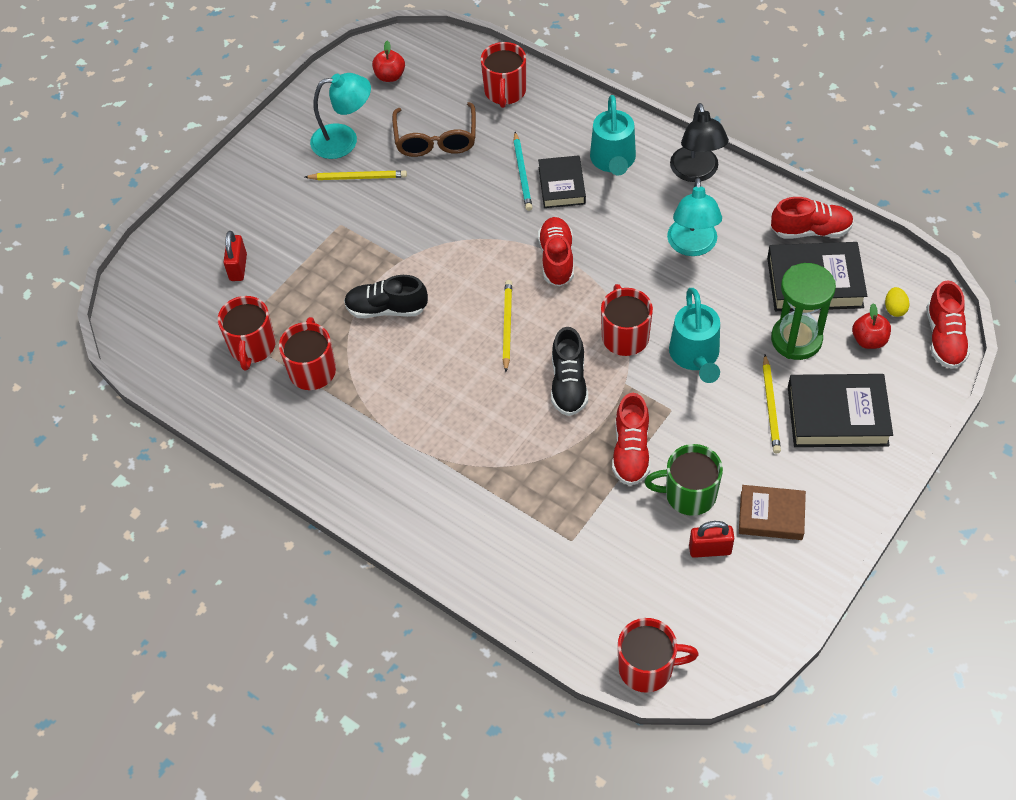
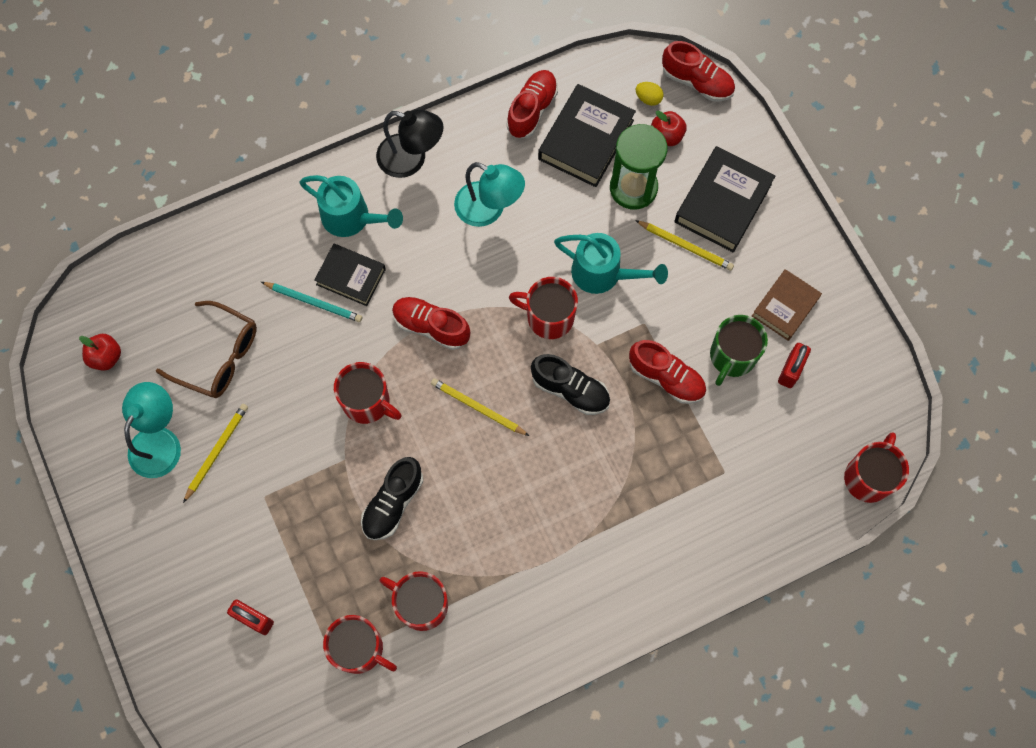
camera: 65 degrees left, 15 degrees up
red mug [481,42,526,108] -> red mug moved to [334,362,402,424]

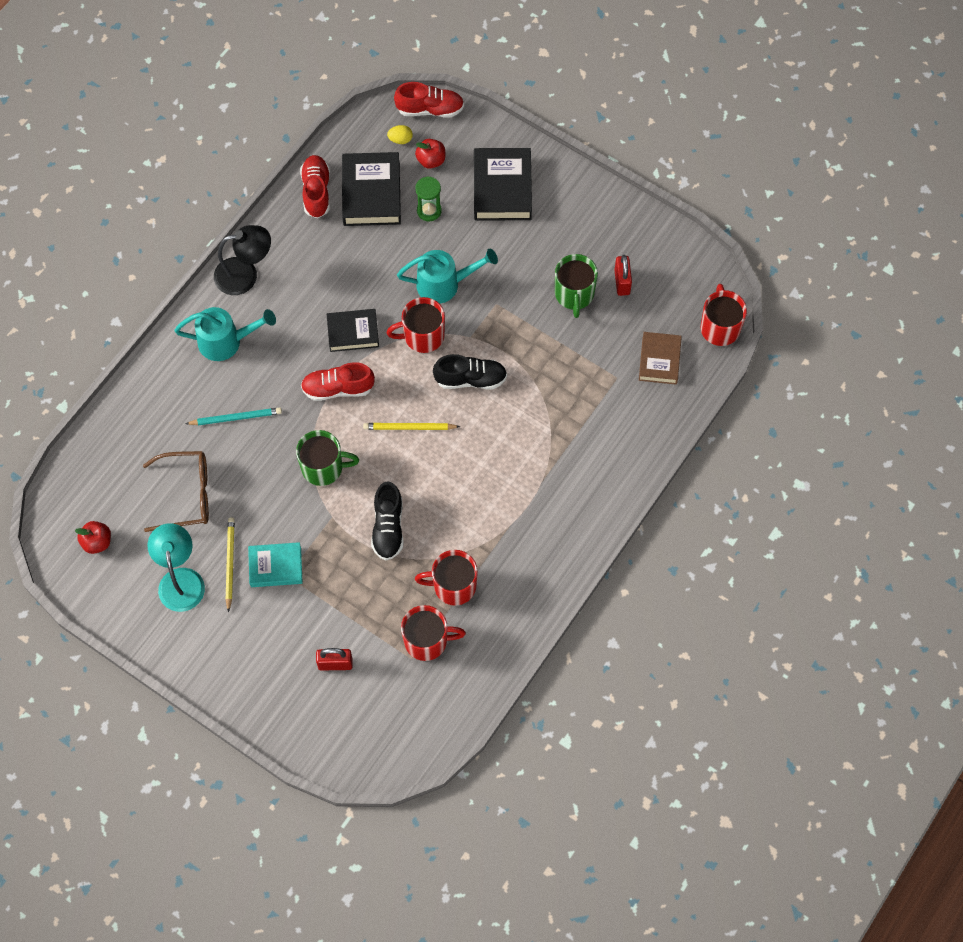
camera: 30 degrees left, 5 degrees down
black book [314,243,386,306] -> black book moved to [327,309,379,352]
red mug [334,362,402,424] -> green mug [296,430,359,486]
turquoise lamp [454,162,525,227] -> none
green hourglass [610,124,668,210] -> green hourglass [415,176,442,221], size x0.60
red shoe [629,340,706,404] -> none
yellow pencil [635,220,734,271] -> none
brown book [752,269,822,341] -> brown book moved to [639,332,682,385]
none -> turquoise book [248,542,303,587]

